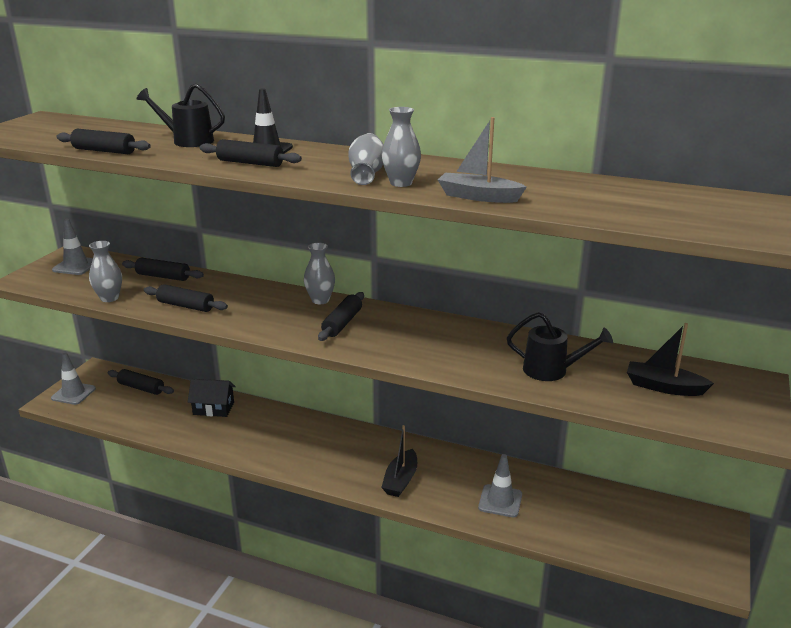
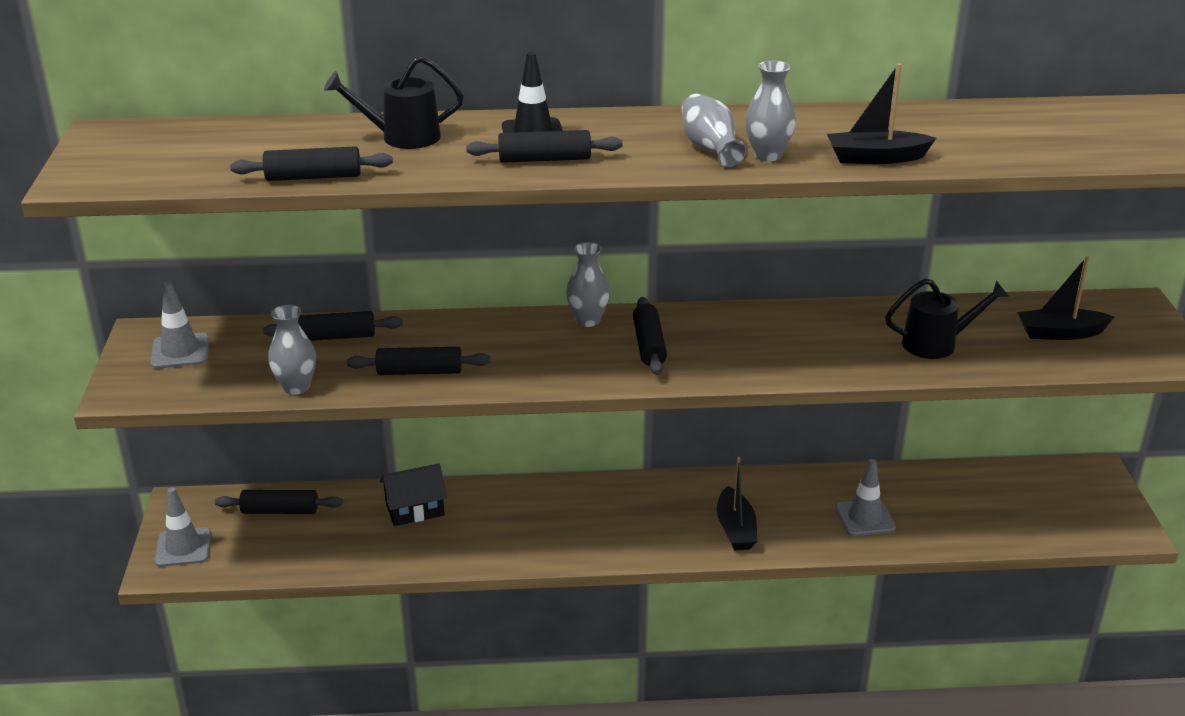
camera: 25 degrees left, 5 degrees up
grey boat [438,117,527,203] -> black boat [827,63,936,164]

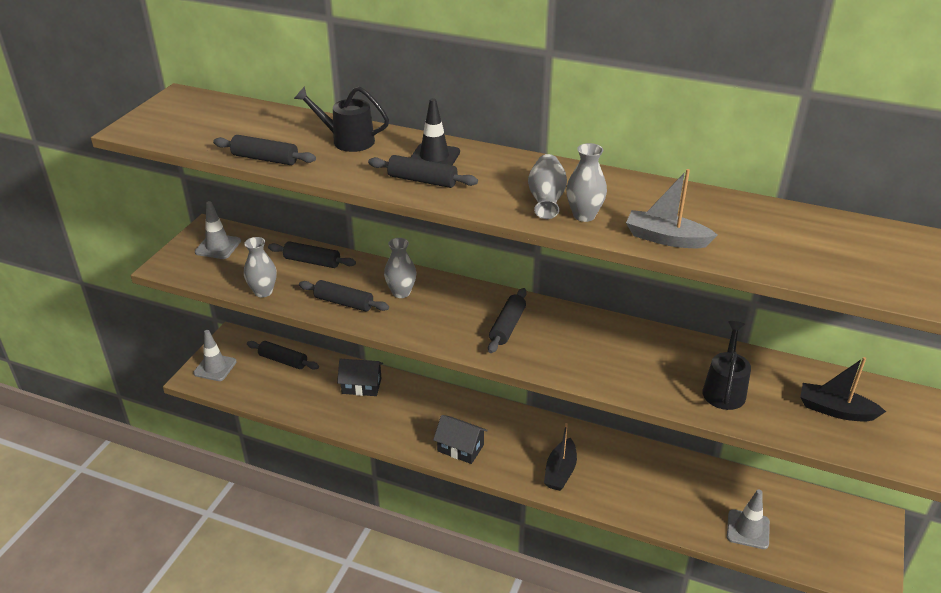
camera: 25 degrees right, 5 degrees up
grey vase [566,242,610,327] -> grey vase moved to [384,238,416,298]
black boat [827,63,936,164] -> grey boat [626,169,717,248]
grey traffic cone [835,459,896,536] -> grey traffic cone moved to [727,490,770,549]
black watering can [885,279,1009,359] -> black watering can turned 90 degrees counterclockwise [702,321,751,410]
none -> black house [433,415,488,464]

